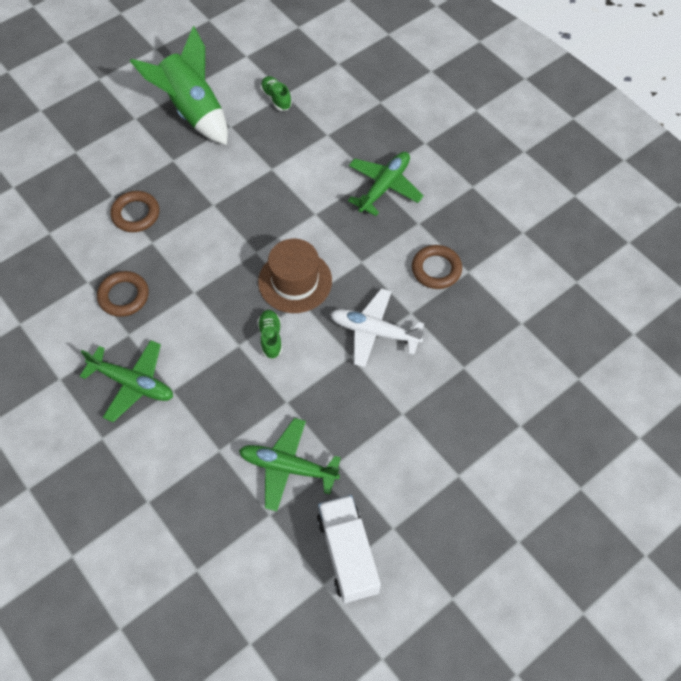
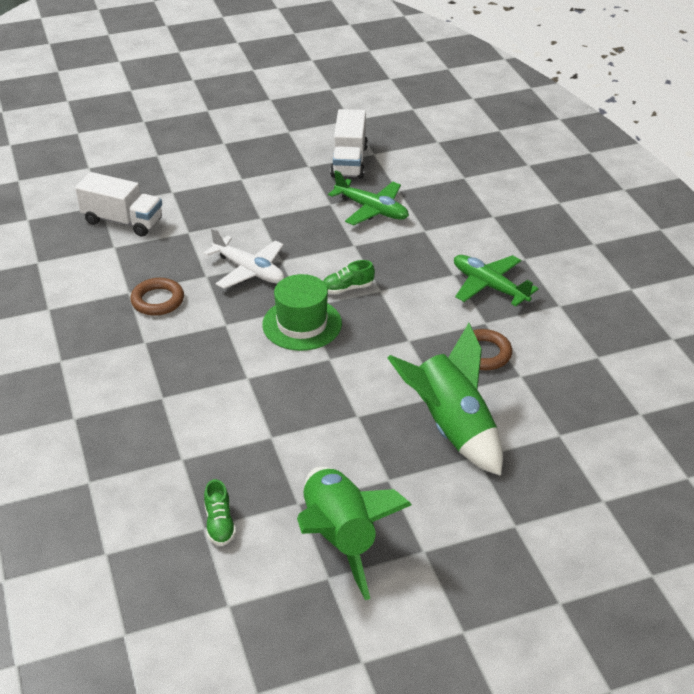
camera: 160 degrees left, 20 degrees down
brown ring [110,191,159,232] -> green rocket [387,323,503,476]
brown hat [258,239,332,313] -> green hat [262,274,342,351]
green shoe [258,310,282,359] -> green shoe turned 60 degrees clockwise [323,260,375,294]
green plane [348,152,424,216] -> none
none -> white truck [75,172,162,237]

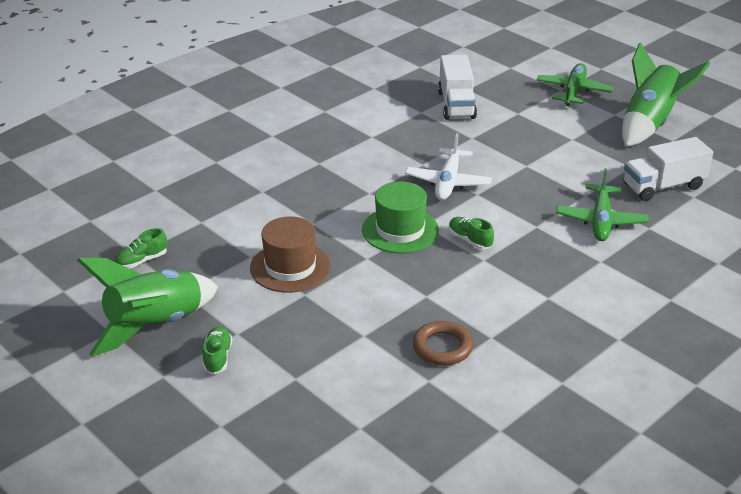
camera: 65 degrees right, 5 degrees down
brown ring [130,278,184,316] -> none
green rocket [387,323,503,476] -> green rocket moved to [622,42,710,147]
green plane [454,255,539,306] -> green plane moved to [536,63,614,106]
none -> green shoe [203,326,232,374]
none -> brown hat [250,216,331,293]

